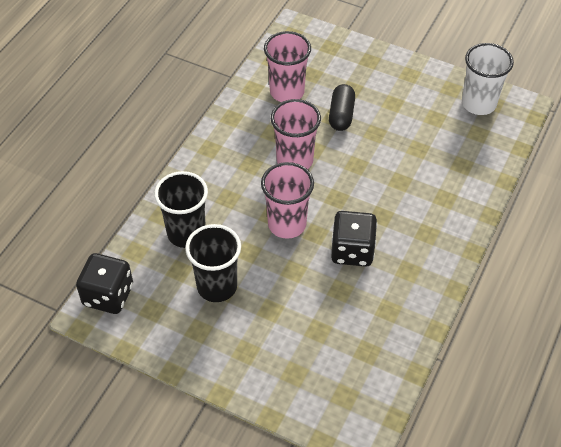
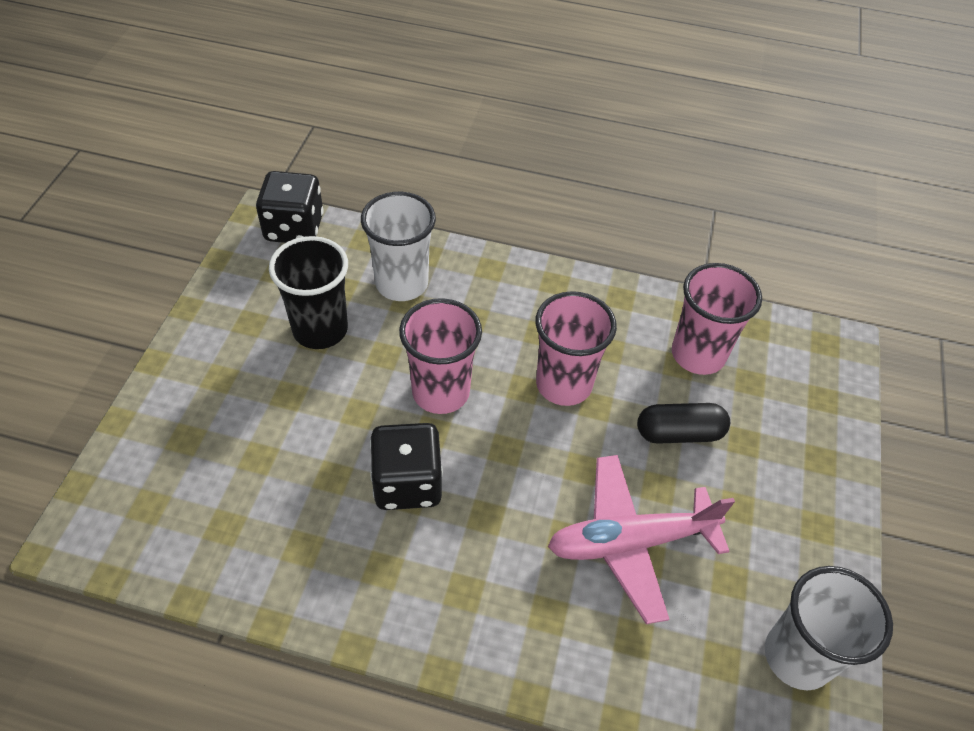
camera: 75 degrees right, 0 degrees up
black cup [154,171,208,248] -> white cup [361,192,436,301]
none -> pink plane [548,455,735,624]

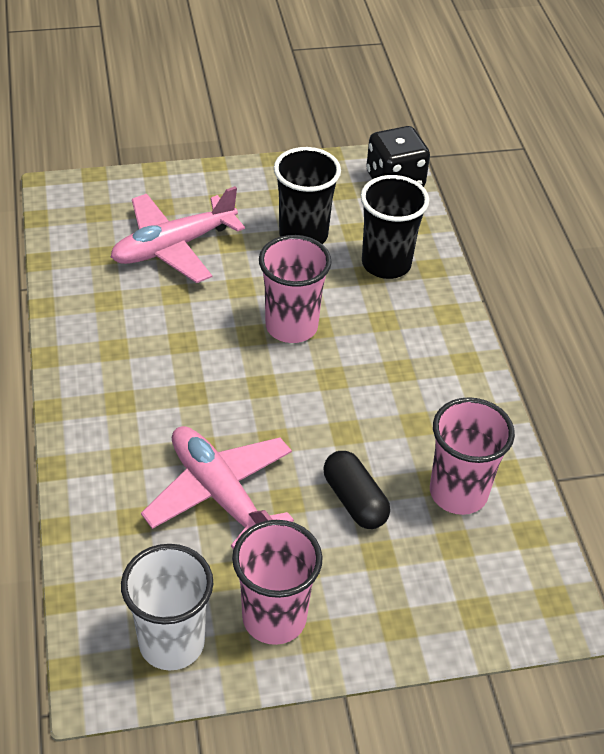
camera: 65 degrees right, 5 degrees down
white cup [361,192,436,301] -> black cup [361,175,429,279]
black dice [370,423,443,510] -> none
pink cup [535,291,617,406] -> pink cup moved to [232,520,323,645]
none -> pink plane [111,186,245,283]

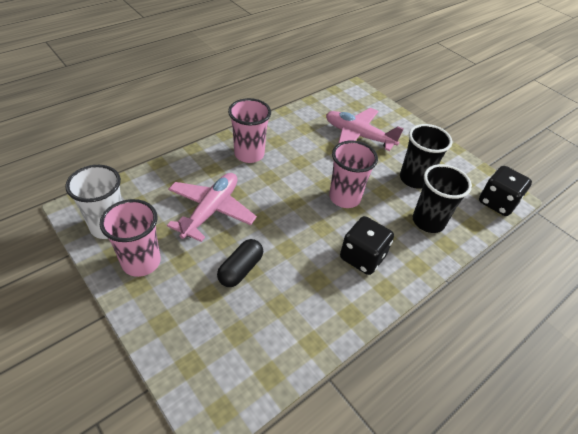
camera: 60 degrees right, 0 degrees up
pink cup [430,397,515,515] -> pink cup moved to [228,98,271,163]
none -> black dice [340,216,394,275]

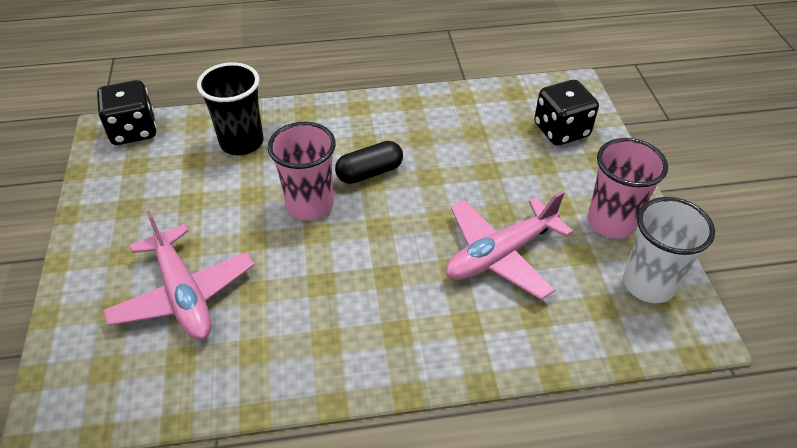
camera: 145 degrees left, 0 degrees up
black capsule [217,239,263,287] -> black capsule moved to [335,141,403,184]
pink cup [228,98,271,163] -> none
black dice [340,216,394,275] -> black dice moved to [534,80,599,146]
black cup [400,124,452,189] -> none

